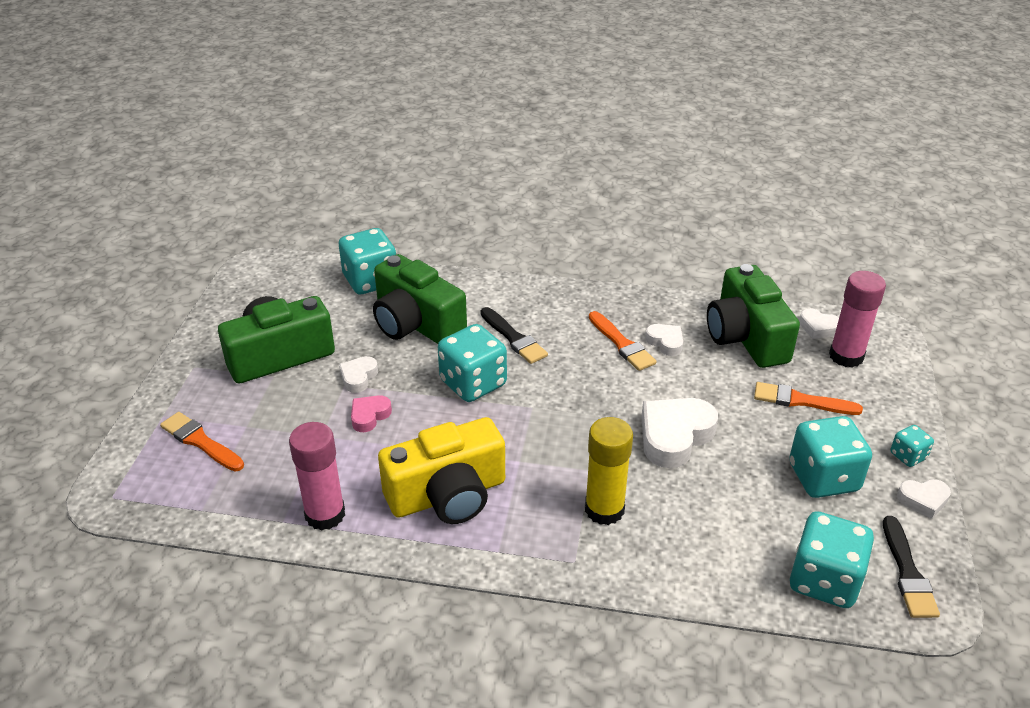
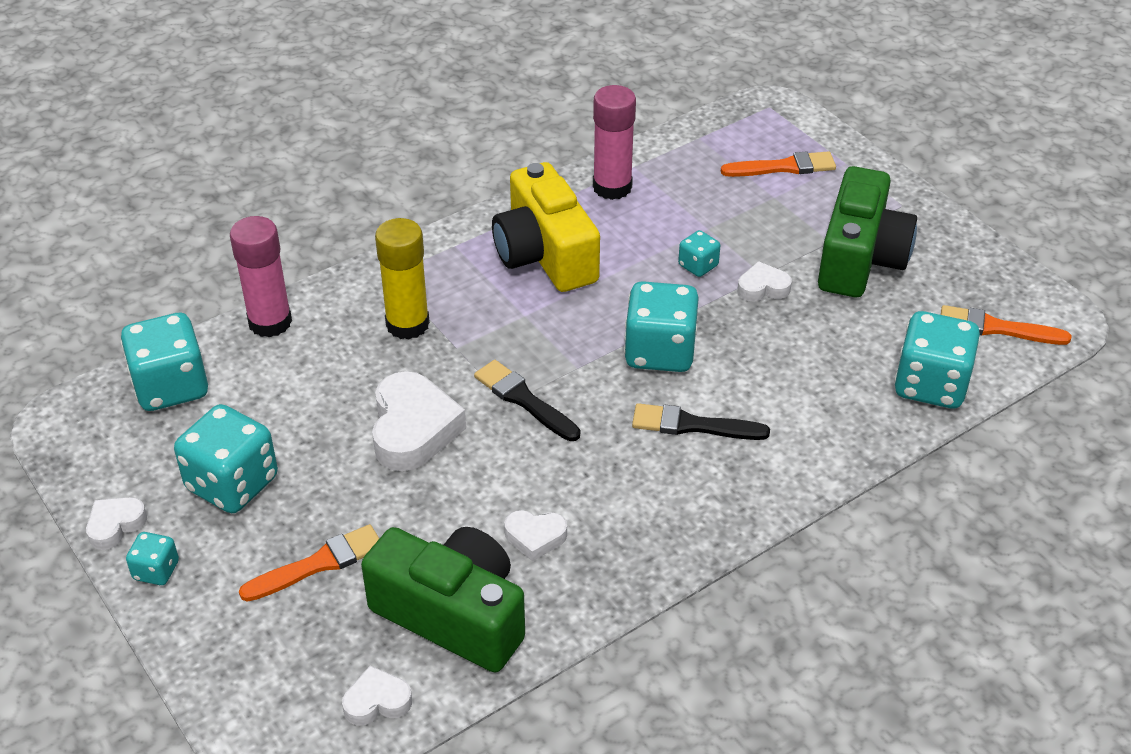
camera: 135 degrees right, 5 degrees up
white heart [339,356,378,393] -> white heart turned 75 degrees counterclockwise [737,261,792,302]
pink heart [351,395,392,432] -> turquoise dice [678,230,720,277]
green camera [373,254,467,344] -> none
yellow camera [378,417,505,524] -> yellow camera turned 45 degrees counterclockwise [492,162,600,292]
orange brush [589,311,657,371] -> orange brush moved to [941,305,1071,345]
pink glue stick [829,271,886,368] -> pink glue stick moved to [230,216,292,338]
black brush [883,516,940,618] -> black brush moved to [474,360,580,441]

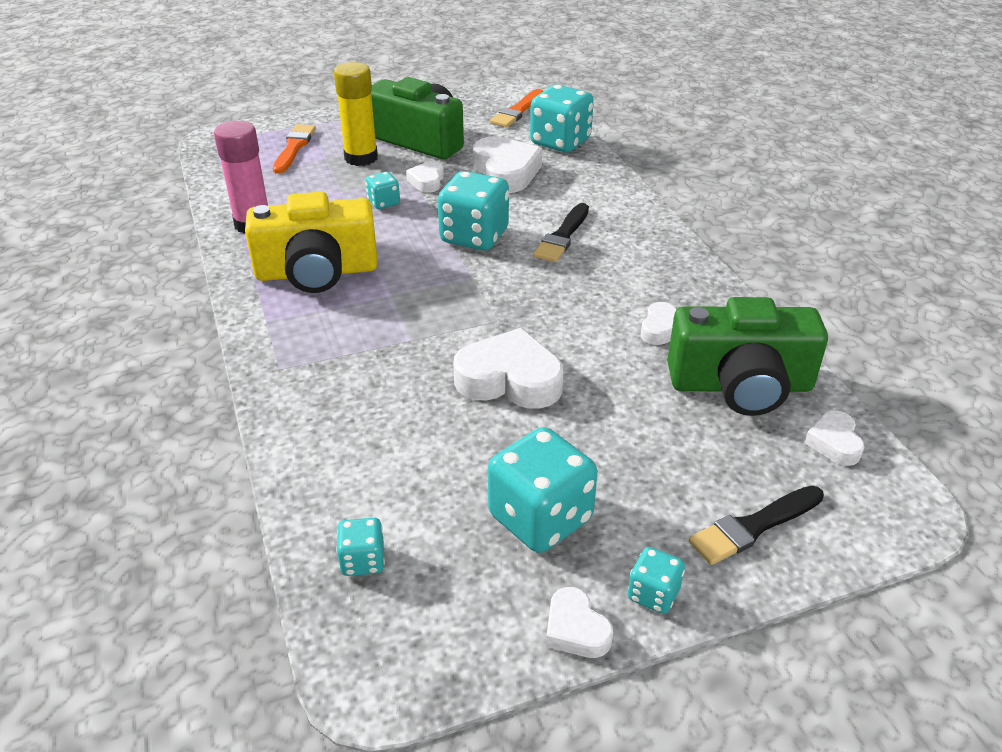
camera: 75 degrees left, 5 degrees down
turquoise dice [120,313,208,411] -> turquoise dice [336,518,385,576], size x0.50
pink glue stick [230,216,292,338] -> none
orange brush [239,524,379,602] -> none
green camera [361,527,525,672] -> green camera turned 135 degrees counterclockwise [667,297,828,416]
yellow glue stick [375,218,430,340] -> yellow glue stick moved to [334,62,378,166]
black brush [474,360,580,441] -> black brush moved to [689,486,824,565]
none -> white heart [473,136,542,193]

